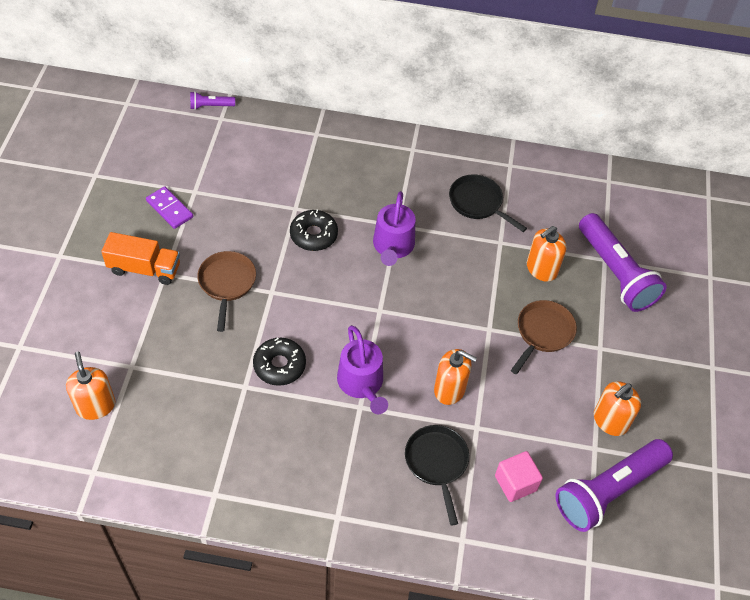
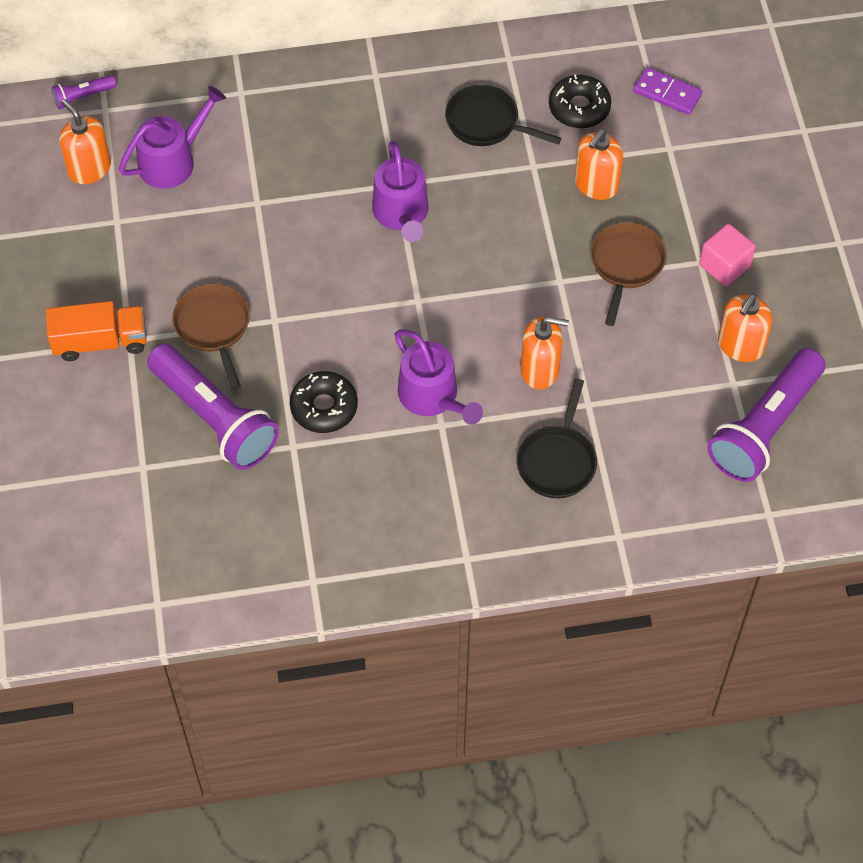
camera: 15 degrees left, 5 degrees up
orange soap dispenser [66,351,115,420] -> orange soap dispenser moved to [59,99,111,184]
purple domino [146,186,193,229] -> purple domino moved to [633,67,703,115]
black donut [290,210,338,251] -> black donut moved to [549,74,611,128]
black pan [405,425,469,525] -> black pan turned 135 degrees counterclockwise [516,379,597,498]
pink cube [495,451,543,502] -> pink cube moved to [699,224,756,286]
purple flashlight [579,213,667,312] -> purple flashlight moved to [147,344,279,470]
none -> purple watering can [119,86,226,189]

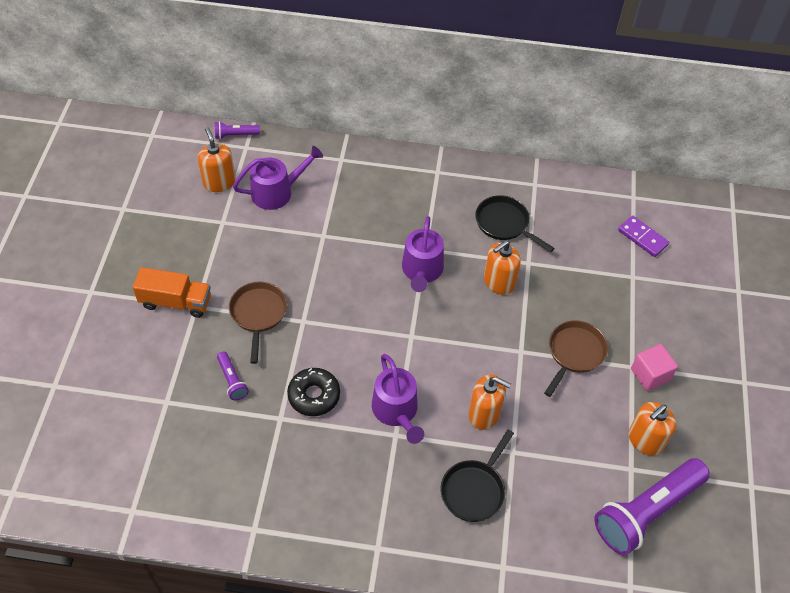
camera: 15 degrees right, 5 degrees down
purple flashlight [147,344,279,470] -> purple flashlight [217,352,249,400], size x0.44
black donut [549,74,611,128] -> none
orange soap dispenser [575,129,623,200] -> orange soap dispenser moved to [484,240,521,295]

